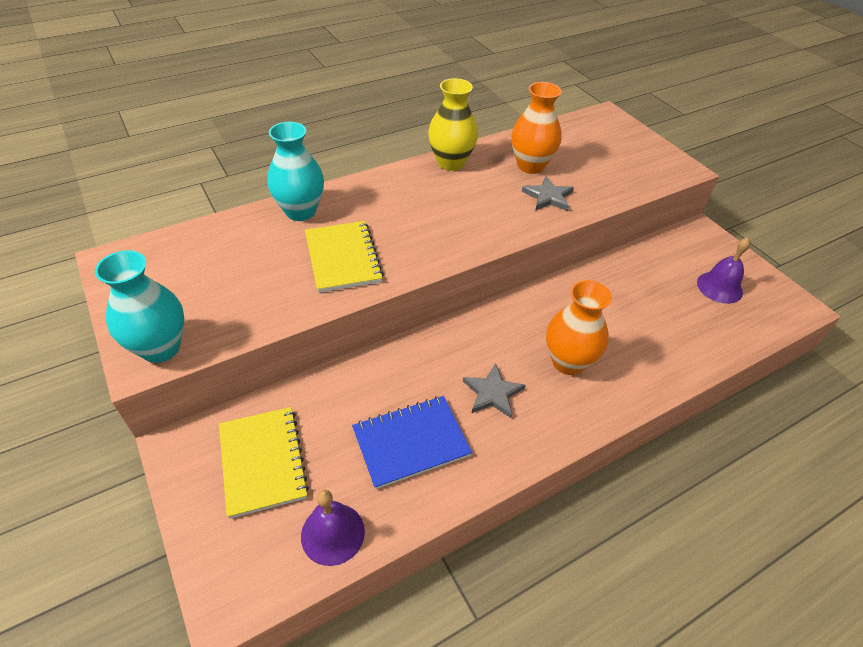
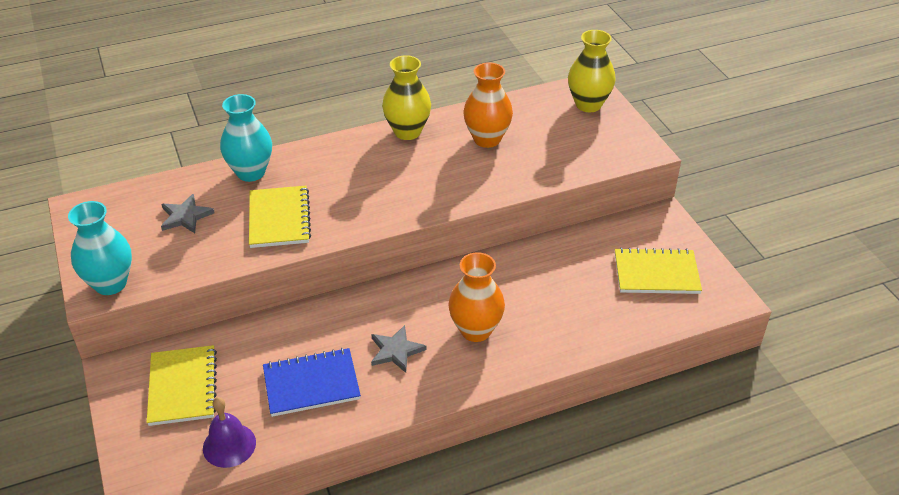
camera: 10 degrees right, 5 degrees down
grey star [522,176,574,211] -> grey star moved to [161,194,215,233]
purple bell [697,238,750,304] -> yellow notebook [615,247,702,294]
none -> yellow vase [568,30,616,112]

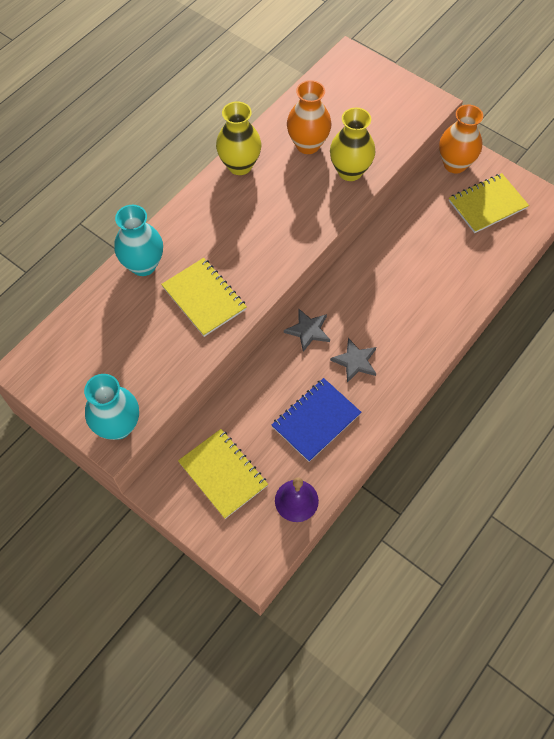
camera: 30 degrees left, 20 degrees up
grey star [161,194,215,233] -> grey star moved to [284,309,330,352]
orange vase [448,252,505,342] -> orange vase moved to [439,105,483,174]
yellow vase [568,30,616,112] -> yellow vase moved to [330,108,376,181]

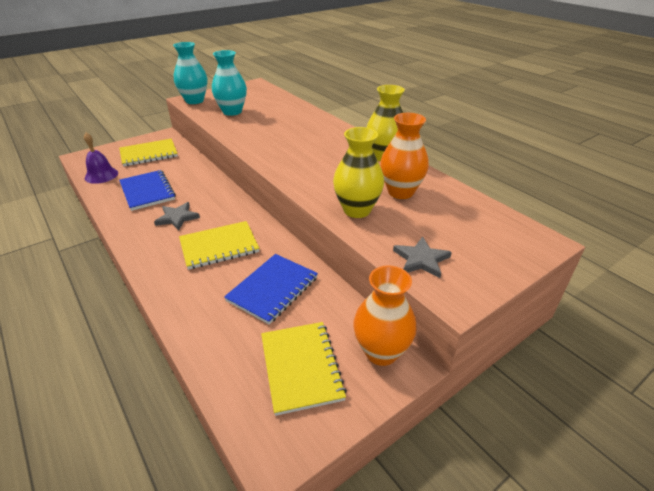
camera: 105 degrees right, 25 degrees down
turquoise vase [114,205,163,276] -> turquoise vase moved to [212,50,247,116]
yellow notebook [161,258,247,337] -> yellow notebook moved to [179,221,259,270]
grey star [284,309,330,352] -> grey star moved to [393,237,452,278]
none -> blue notebook [224,254,318,324]

